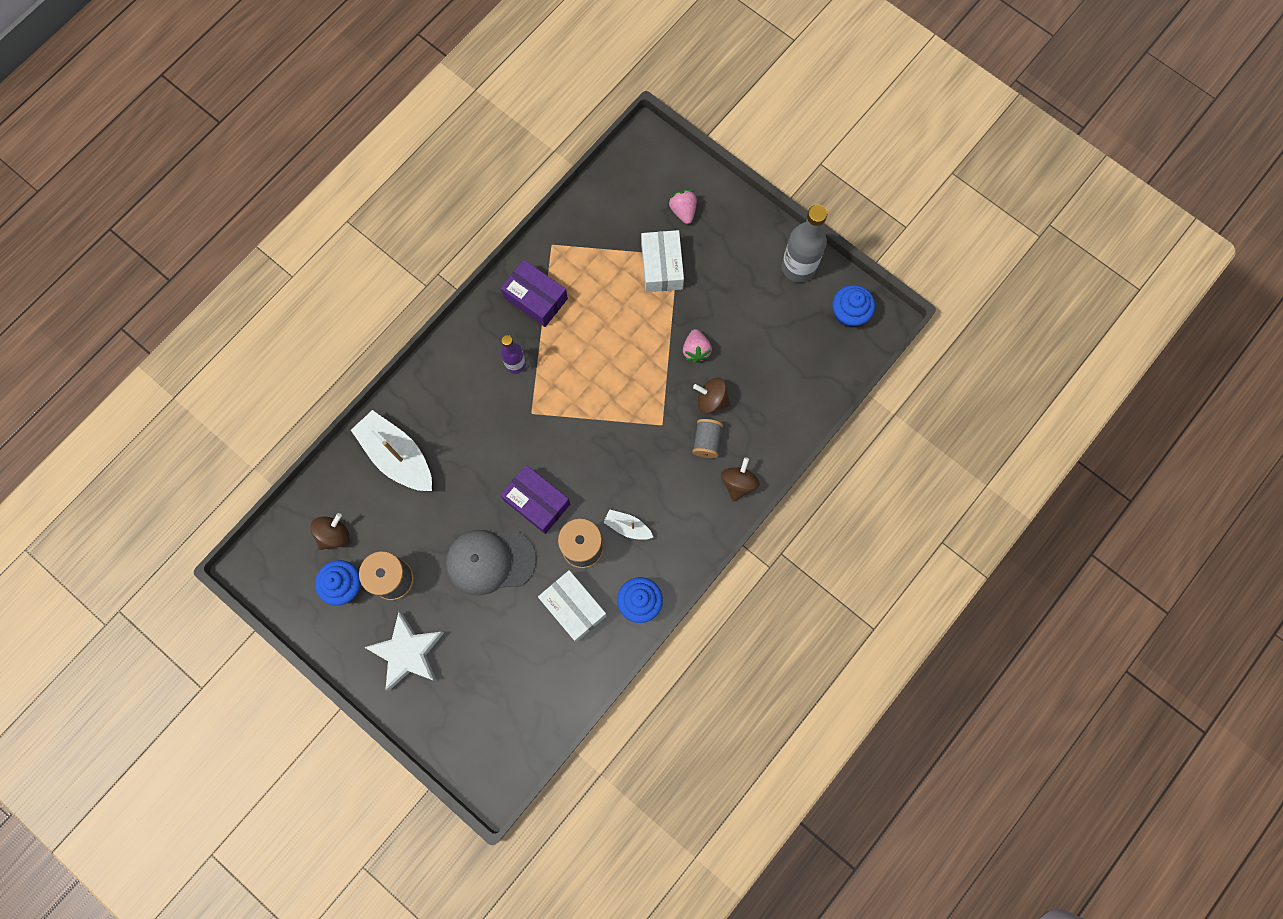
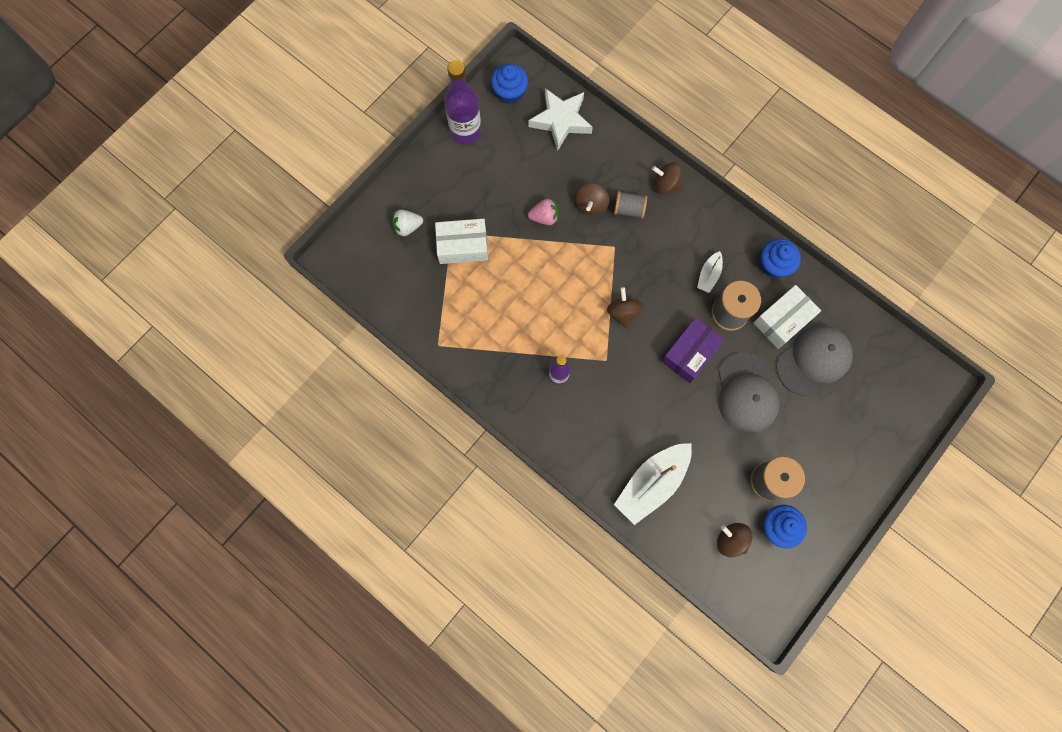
camera: 90 degrees left, 0 degrees up
white star [364,612,444,691] -> white star moved to [528,88,593,151]
purple box [501,260,568,327] -> none
pink strawberry [669,190,697,224] -> white strawberry [392,210,423,237]
grey bottle [782,205,827,283] -> purple bottle [444,60,481,144]
none -> brown spinning top [607,287,643,329]
none -> grey cap [776,325,853,396]

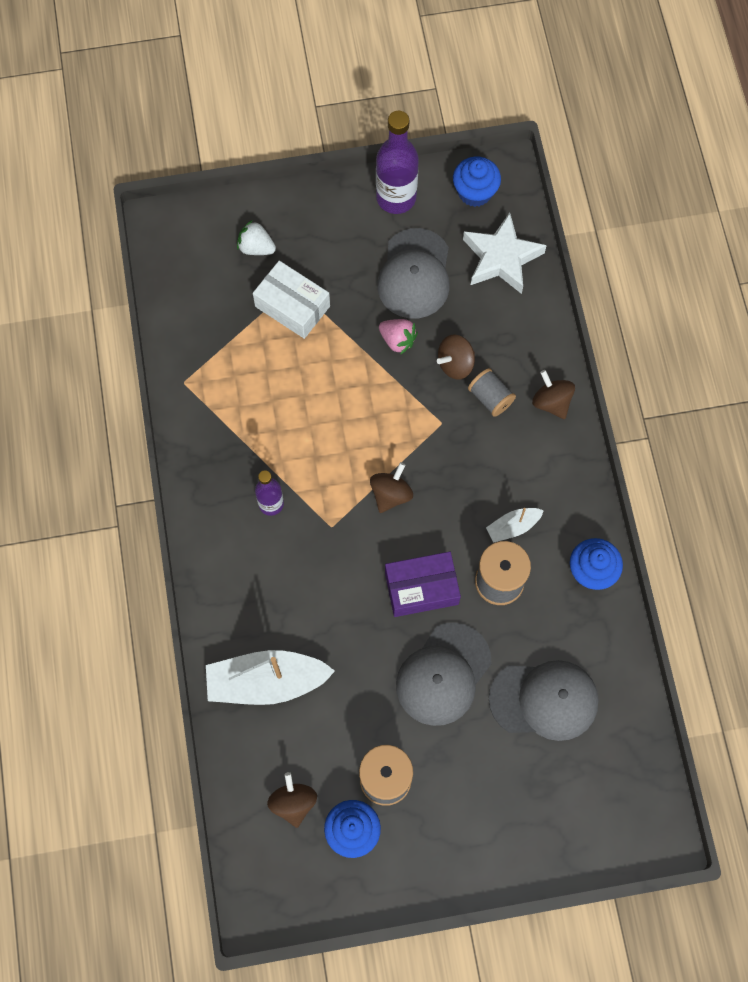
camera: 40 degrees right, 5 degrees down
white box [753,285,821,349] -> none
none -> grey cap [377,228,450,318]

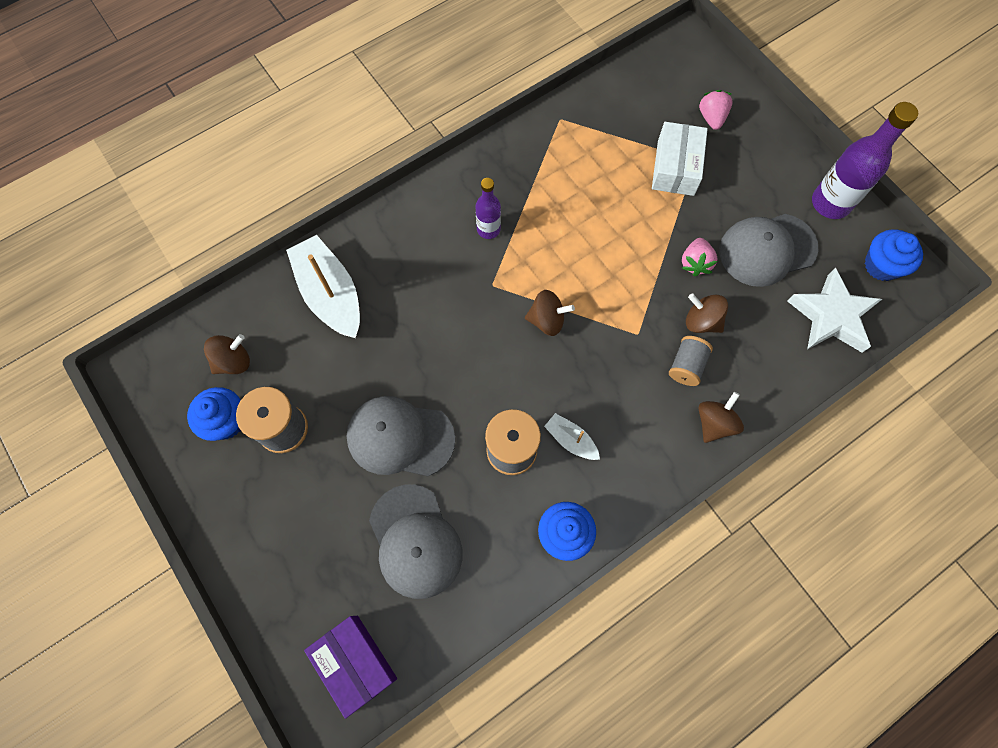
camera: 65 degrees right, 0 degrees up
white strawberry [237,220,276,255] -> pink strawberry [699,90,733,130]
purple box [385,552,461,617] -> purple box moved to [304,616,397,719]

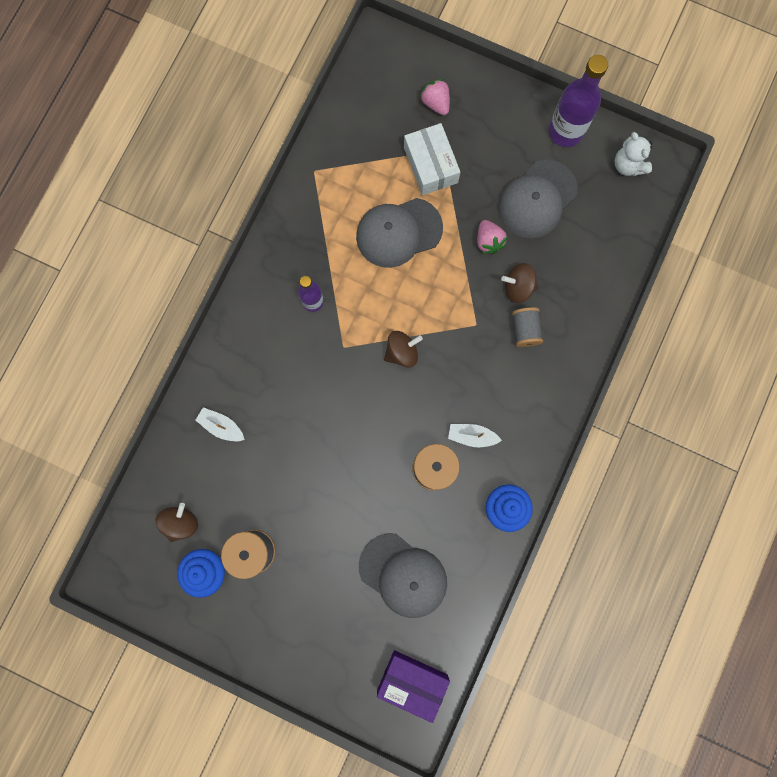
camera: 30 degrees left, 10 degrees up
white boat [286,235,360,338] -> white boat [195,407,244,441], size x0.50
grey cap [346,396,455,476] -> grey cap moved to [356,198,443,268]
brown spinning top [699,392,744,443] -> none
white star [787,268,882,353] -> none
blue cupcake [865,229,923,281] -> white teddy bear [615,132,652,176]

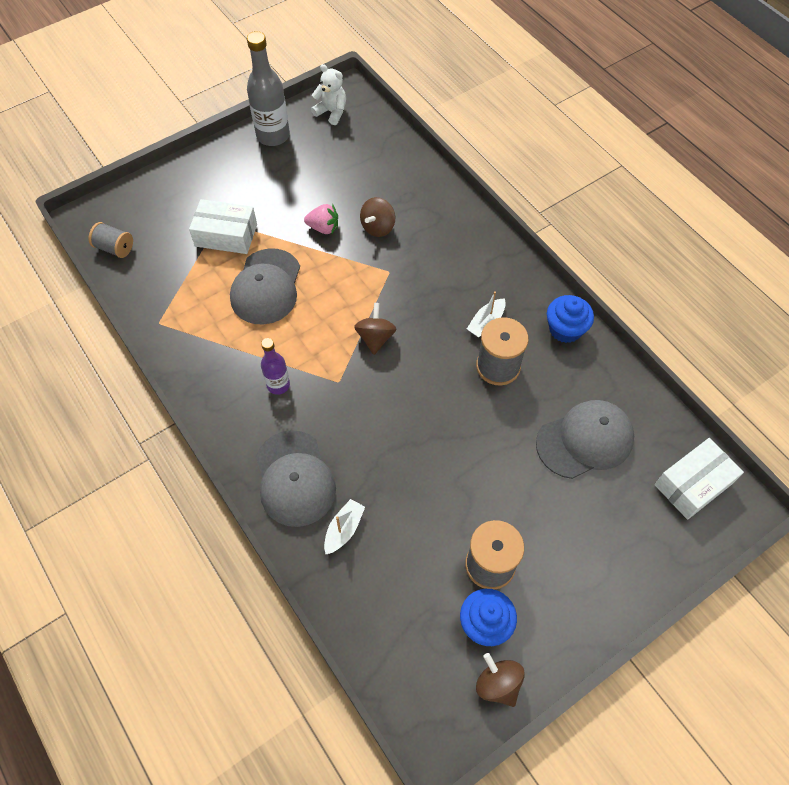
camera: 60 degrees left, 20 degrees down
brown spinning top [155,503,198,542] -> brown spinning top moved to [476,653,525,707]
white boat [195,407,244,441] -> white boat turned 150 degrees clockwise [324,499,365,554]
purple box [377,650,450,723] -> white box [655,438,744,520]
pink strawberry [420,79,450,115] -> none
grey cap [498,159,578,238] -> grey cap moved to [256,430,336,527]
grey spool [512,307,543,347] -> grey spool moved to [89,222,133,258]
purple bottle [549,55,608,147] -> grey bottle [247,31,290,146]
white teddy bear [615,132,652,176] -> white teddy bear turned 150 degrees counterclockwise [311,64,346,125]

